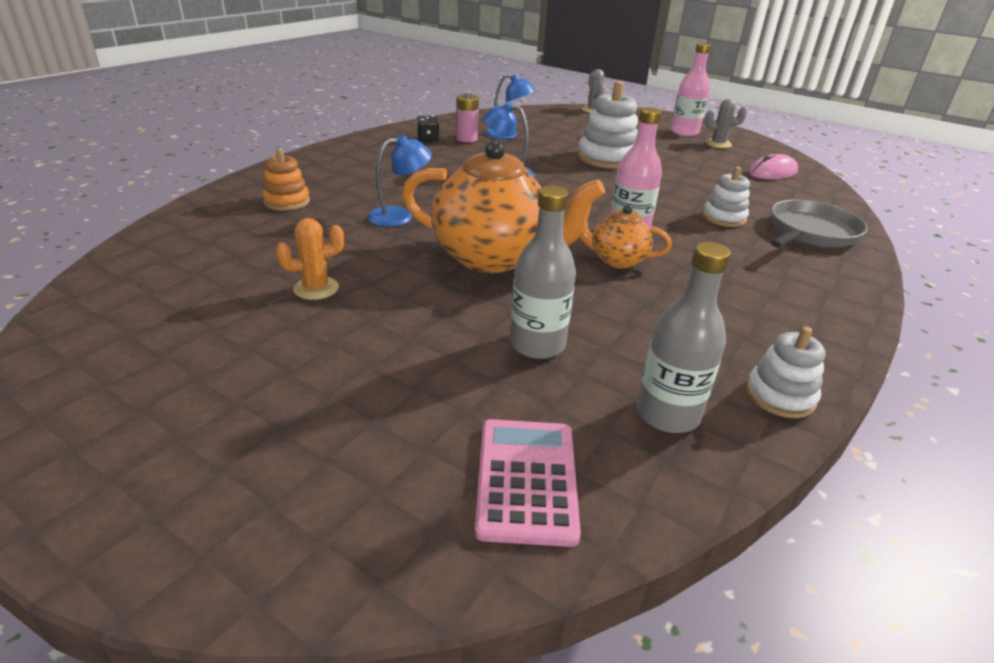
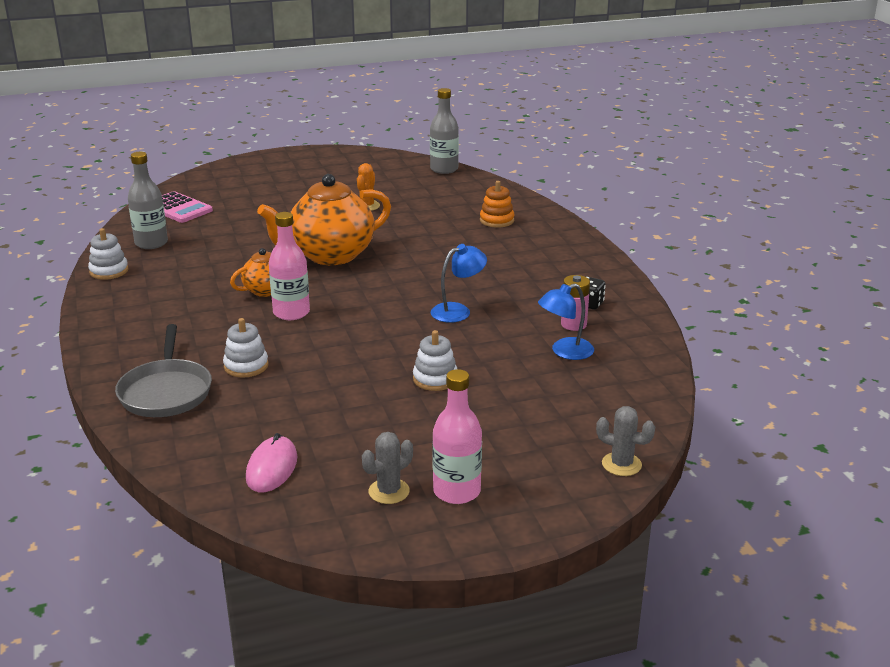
camera: 130 degrees right, 5 degrees down
blue lamp [367,134,432,227] -> none
grey bottle [510,186,576,359] -> grey bottle moved to [430,88,459,174]
white stacking toy [578,81,638,169] -> white stacking toy [413,330,457,391], size x0.59

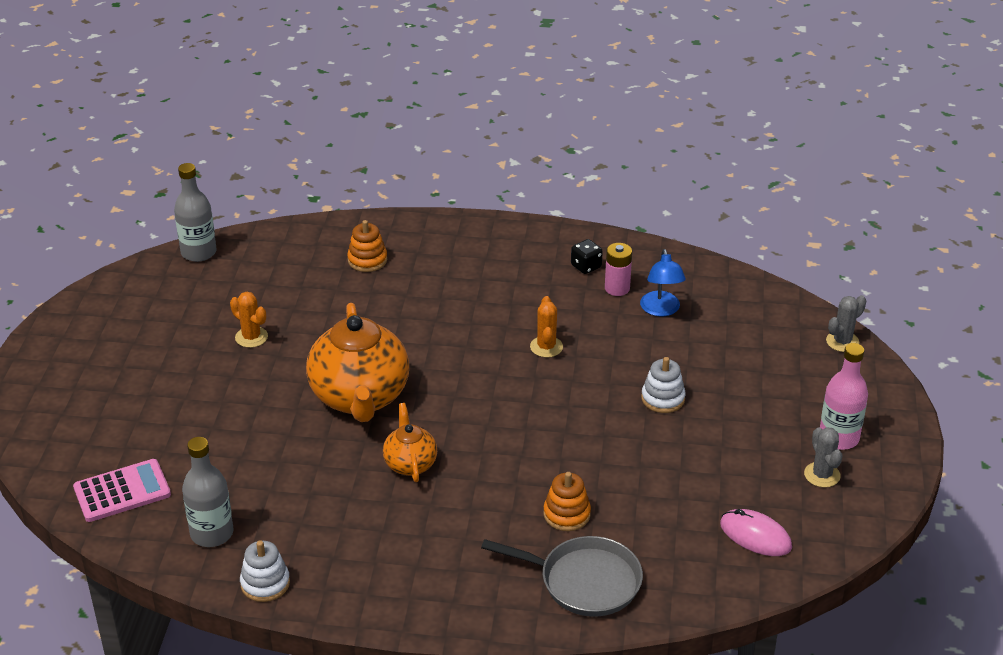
camera: 65 degrees left, 10 degrees up
white stacking toy [223,318,269,377] -> orange stacking toy [543,472,591,531]
pink bottle [269,212,310,320] -> none
blue lamp [431,244,487,323] -> orange cactus [530,296,563,358]

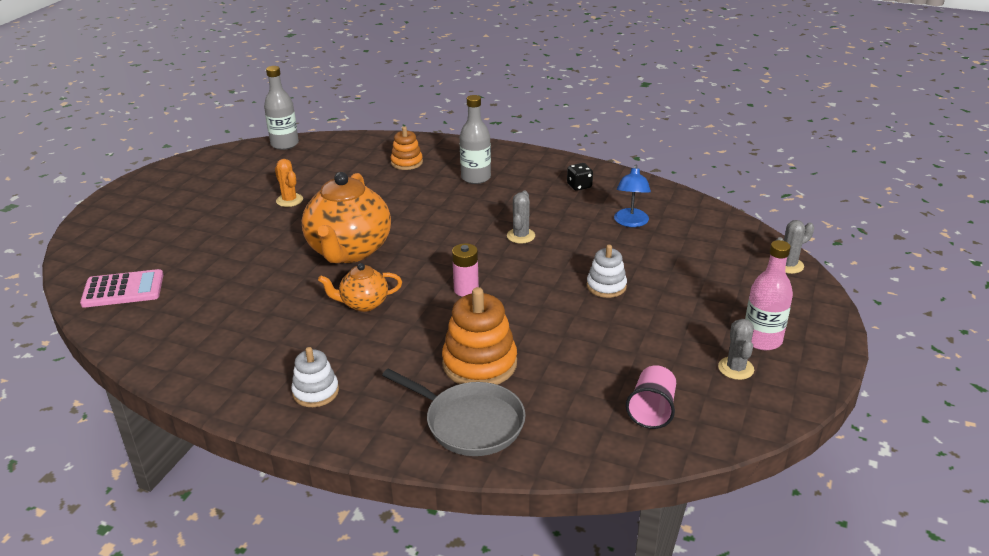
camera: 15 degrees right, 5 degrees down
grey bottle [182,437,233,547] -> grey bottle moved to [460,95,491,184]
white stacking toy [240,540,290,602] -> white stacking toy moved to [291,347,339,407]
orange teapot [383,403,437,482] -> orange teapot turned 105 degrees counterclockwise [318,263,402,312]
orange cactus [530,296,563,358] -> grey cactus [507,190,535,244]
orange stacking toy [543,472,591,531] -> orange stacking toy [442,287,517,385], size x1.68
pink battery [605,243,632,296] -> pink battery moved to [452,243,479,297]
pink mouse [720,509,792,556] -> pink cup [626,366,676,429]

